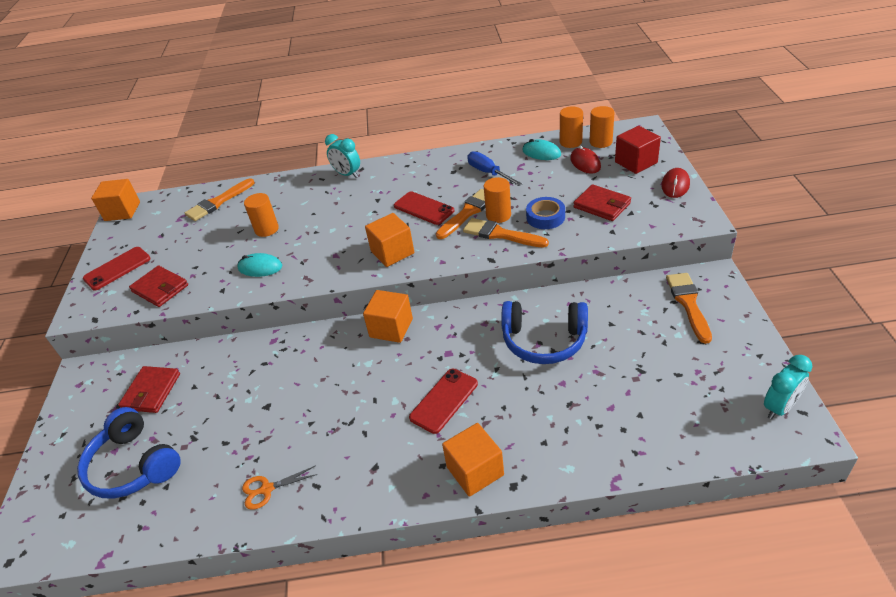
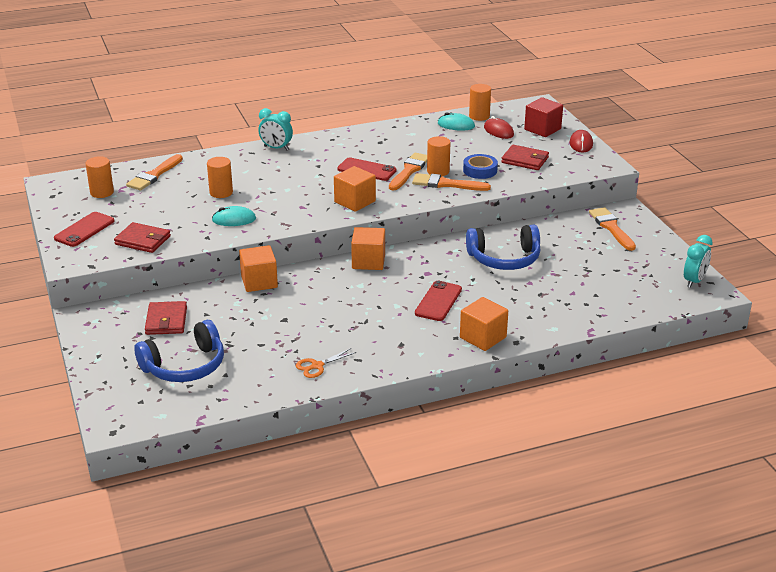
camera: 20 degrees left, 10 degrees down
blue headphones [77,407,181,498] -> blue headphones turned 60 degrees counterclockwise [134,320,224,382]
orange cube [91,179,140,221] -> orange cube moved to [239,245,278,292]
blue screwdriver [467,151,522,186] -> none
orange cylinder [590,106,614,148] -> orange cylinder moved to [85,156,114,198]

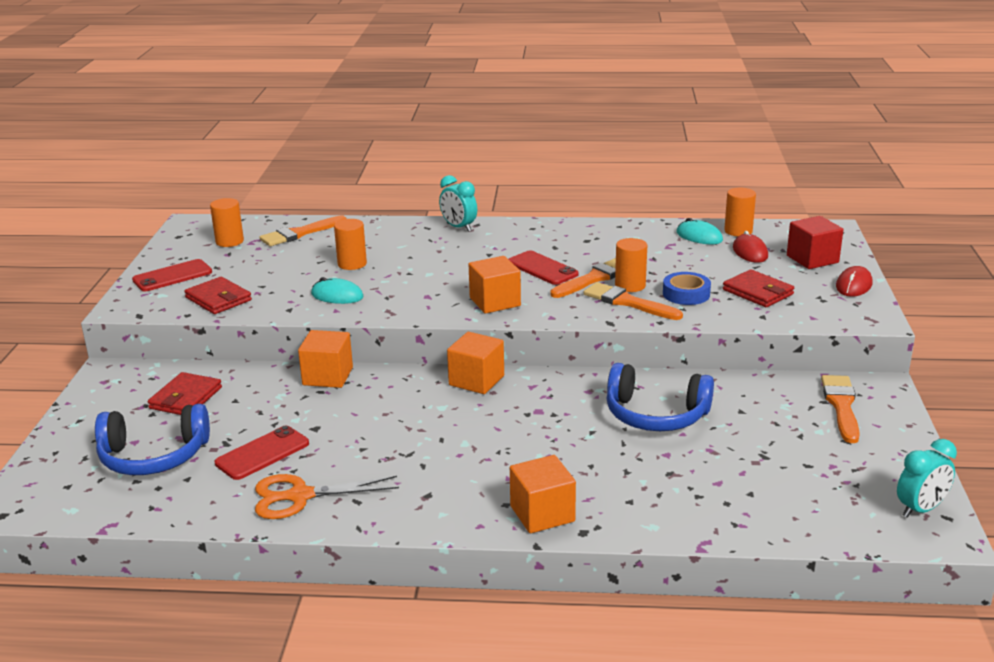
camera: 25 degrees right, 5 degrees down
orange scissors [295,348,357,378] -> orange scissors [255,474,399,519], size x1.63
red phone [415,281,462,321] -> red phone moved to [215,426,309,480]

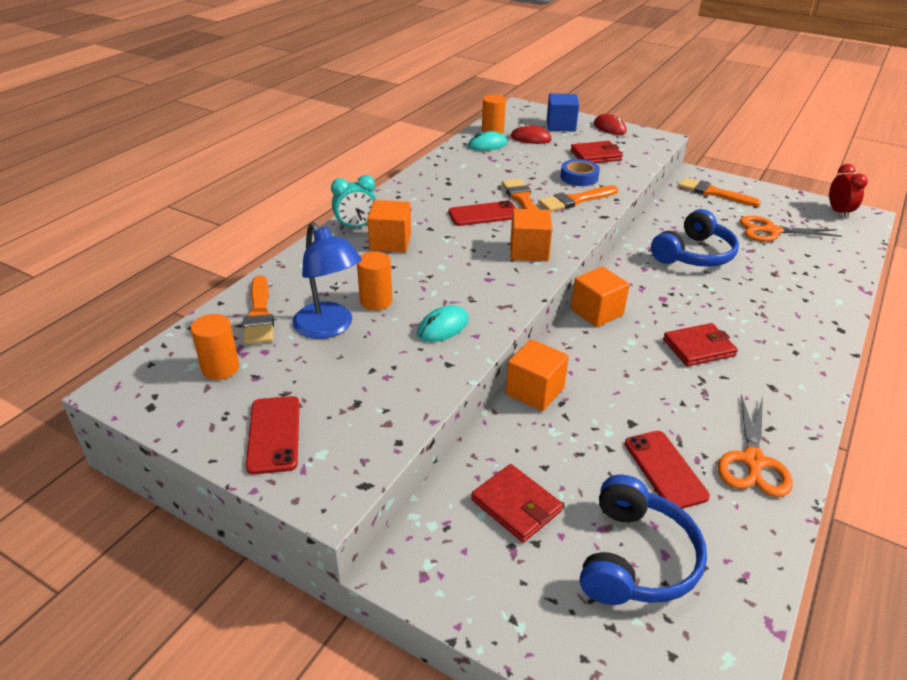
camera: 65 degrees left, 10 degrees up
red wallet [184,277,252,314] -> red wallet moved to [663,323,738,366]
orange cube [510,455,576,533] -> orange cube moved to [367,200,411,252]
orange cylinder [615,238,647,292] -> none
red cube [787,216,843,269] -> blue cube [547,93,579,132]
turquoise clock [897,439,957,518] -> red clock [829,164,868,219]
none -> blue lamp [292,222,362,339]
none -> orange scissors [740,216,842,242]

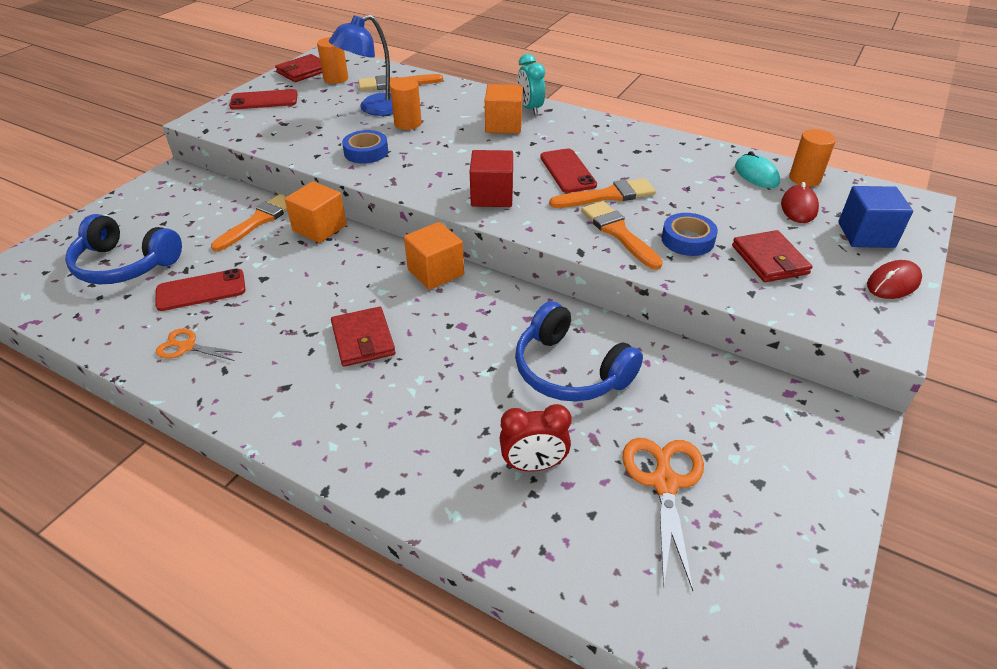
camera: 90 degrees right, 5 degrees up
turquoise mouse [417,305,469,342] -> blue tape [342,130,388,164]
red wallet [471,464,563,543] -> red wallet moved to [275,54,322,82]
orange cube [510,209,552,261] -> red cube [470,150,513,207]
orange brush [679,177,761,207] -> orange brush moved to [211,194,287,251]
orange scissors [718,395,793,497] -> orange scissors [156,329,242,361], size x0.61
red clock [829,164,868,219] -> red clock moved to [499,404,572,471]

